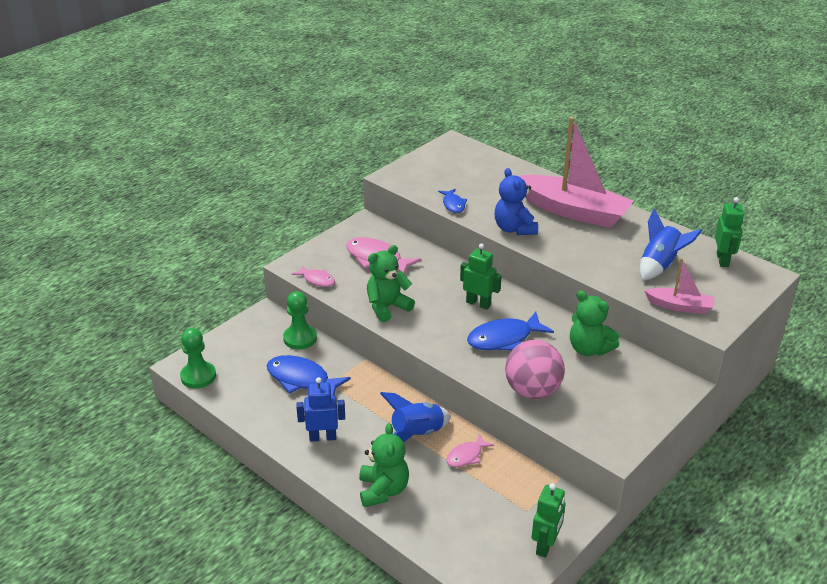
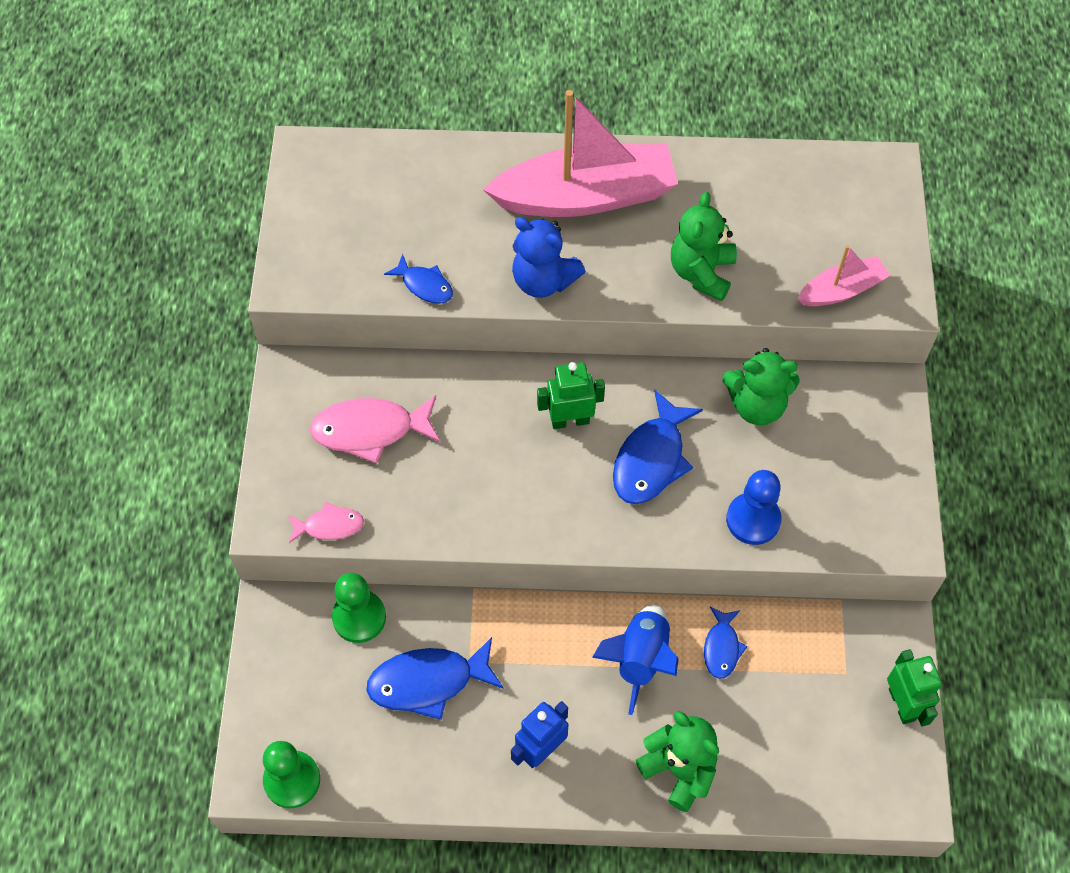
camera: 40 degrees left, 25 degrees up
green teddy bear [367,245,415,322] -> green teddy bear moved to [671,192,737,301]
pink fish [446,434,494,467] -> blue fish [704,606,748,679]
pink ball [505,340,565,399] -> blue pawn [726,470,782,545]
blue rocket [640,209,702,280] -> none
green robot [715,197,744,267] -> none

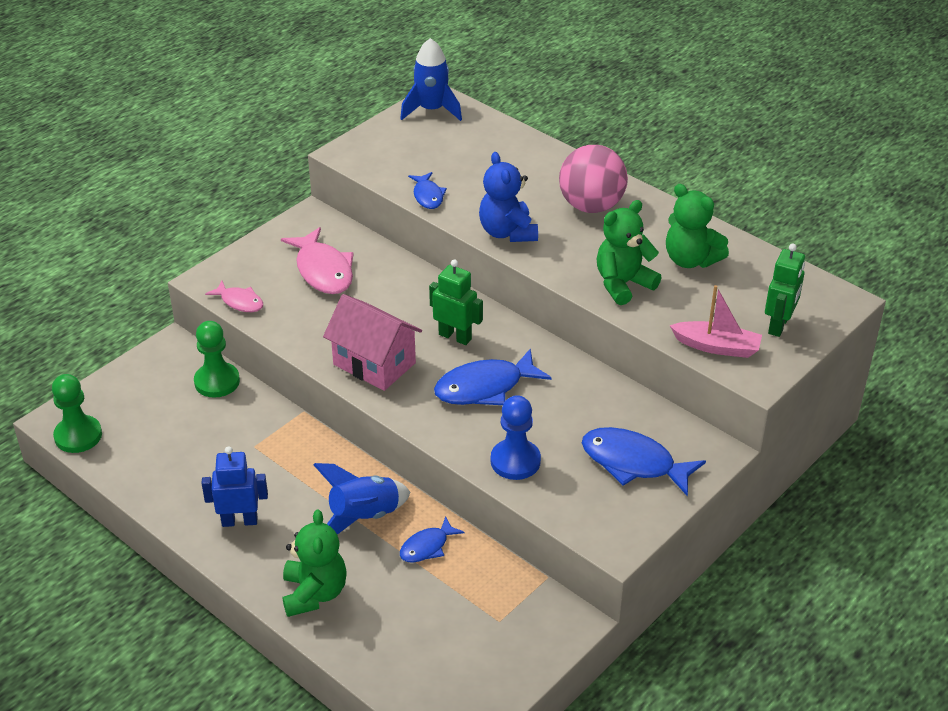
camera: 40 degrees right, 20 degrees down
pink fish [310,395,441,464] -> pink fish turned 150 degrees counterclockwise [281,227,354,294]
blue fish [366,637,504,720] -> blue fish moved to [582,427,706,497]
pink boat [483,90,678,217] -> pink ball [559,145,628,213]
green teddy bear [722,348,800,425] -> green teddy bear moved to [666,184,729,268]
green robot [887,649,942,726] -> green robot moved to [765,244,805,337]
none -> pink house [323,294,422,391]
none -> blue rocket [400,38,462,121]

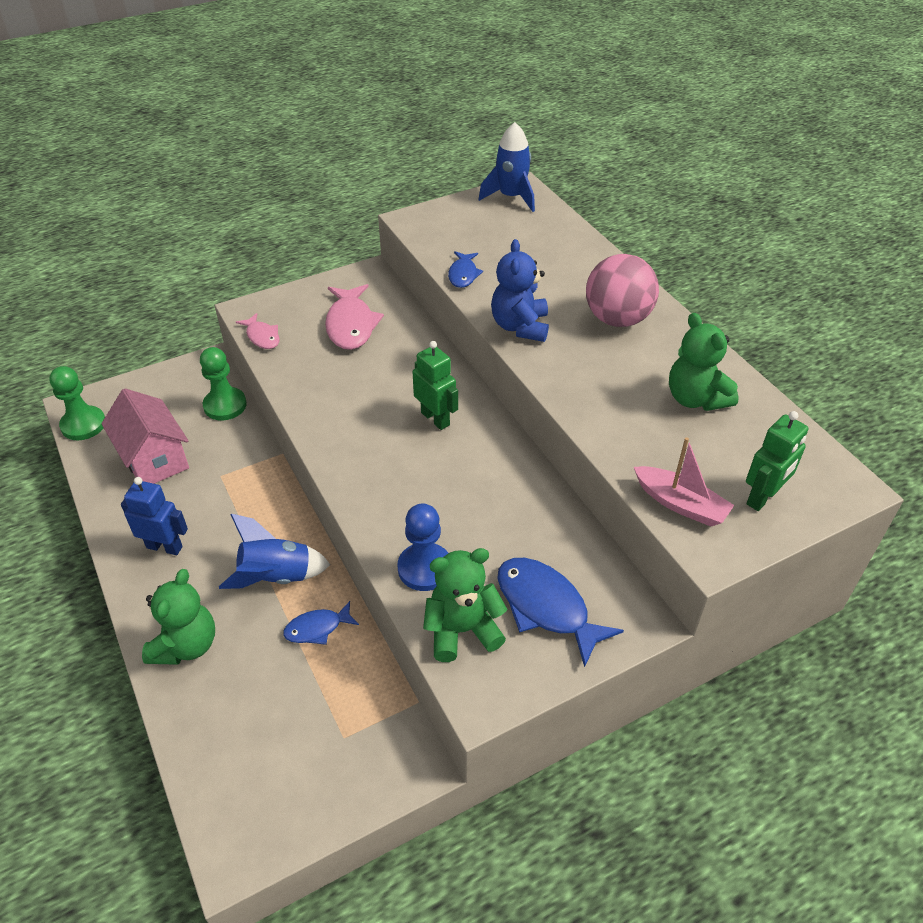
camera: 20 degrees right, 5 degrees up
pink house [323,294,422,391] -> pink house moved to [101,388,189,484]
blue fish [434,348,551,405] -> none
green teddy bear [597,200,662,305] -> green teddy bear moved to [423,548,508,662]

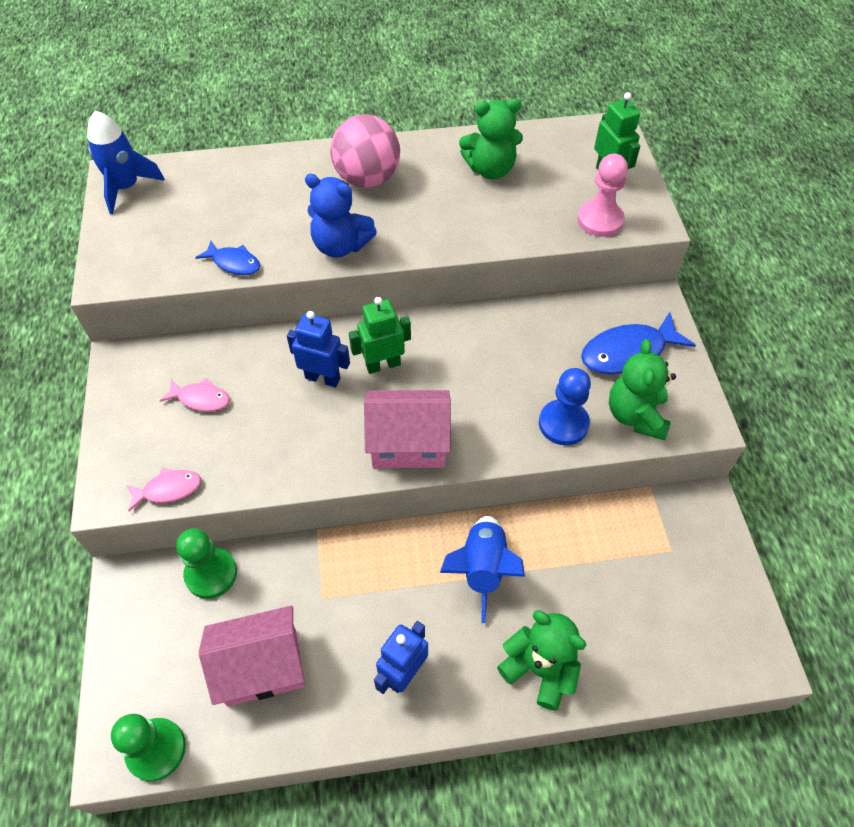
camera: 70 degrees left, 10 degrees up
blue fish [283,601,359,645] -> none
pink fish [325,284,384,350] -> pink fish [160,378,230,412], size x0.57
pink boat [634,437,734,527] -> pink pawn [577,154,628,237]
none -> blue robot [287,311,350,387]
none -> pink house [364,390,451,468]

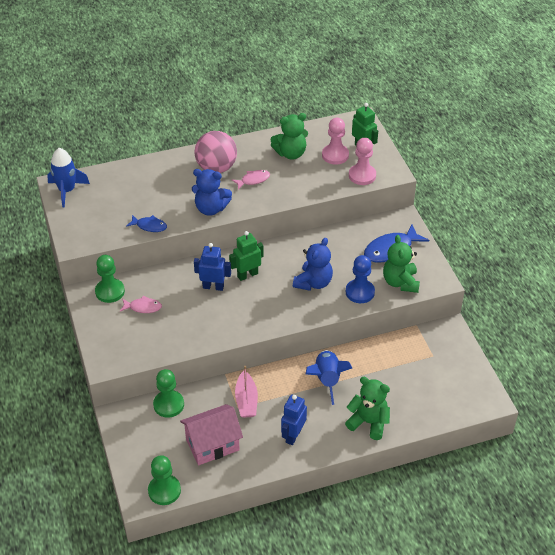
camera: 10 degrees left, 10 degrees down
pink fish [126,468,201,511] -> pink fish moved to [232,170,270,190]
pink house [364,390,451,468] -> none
none -> green pawn [95,255,125,303]
none -> pink boat [235,366,258,418]
none -> blue teddy bear [293,238,333,291]
none -> pink pawn [322,118,349,165]

